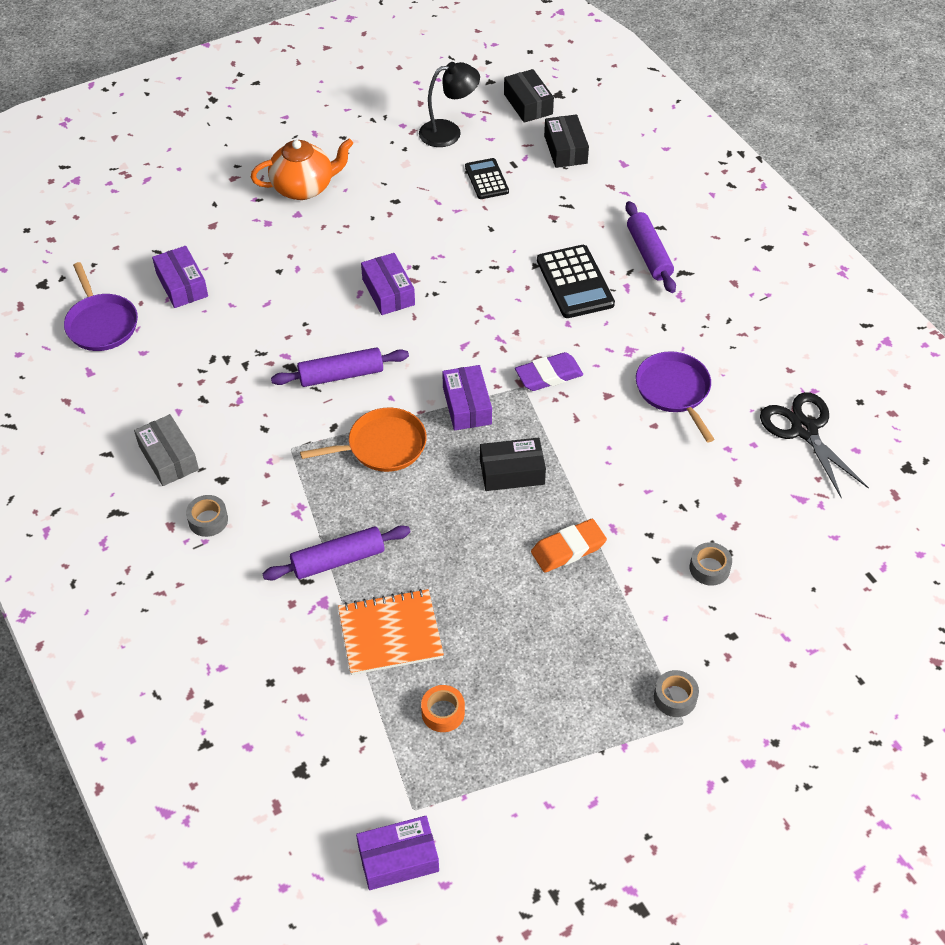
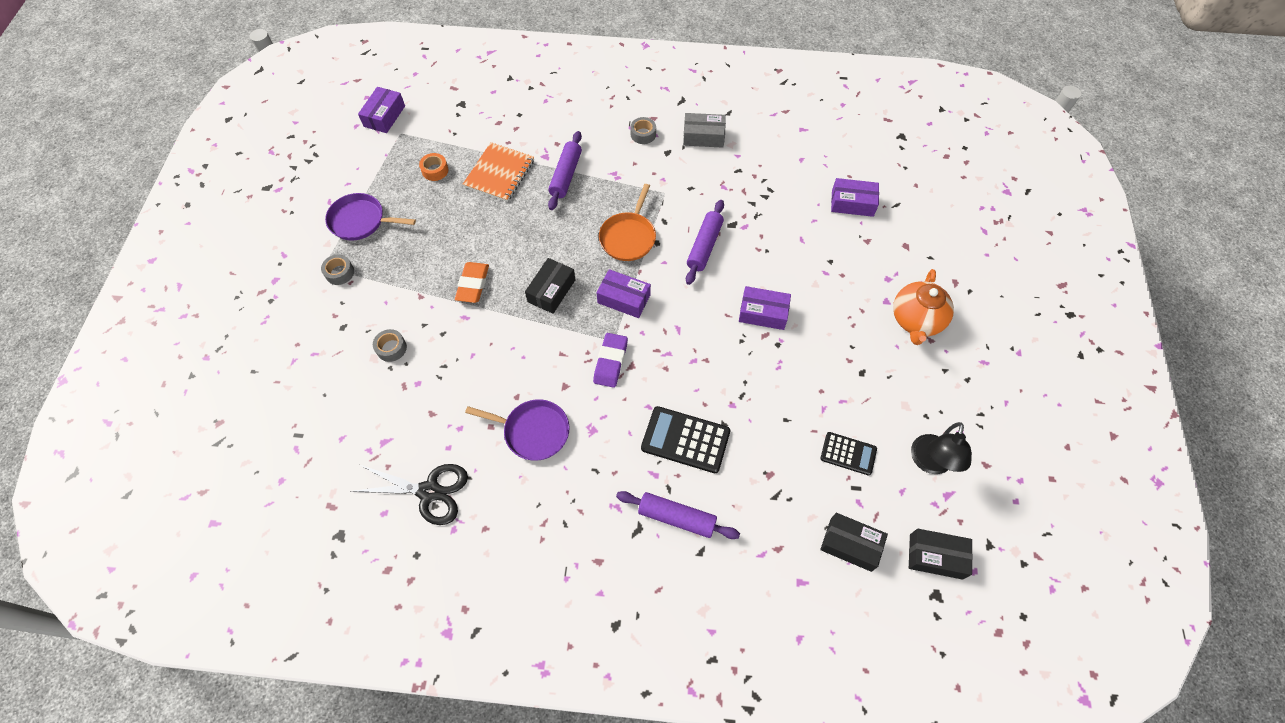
camera: 125 degrees right, 10 degrees up
purple pan [64,262,138,351] -> purple pan moved to [325,193,416,241]

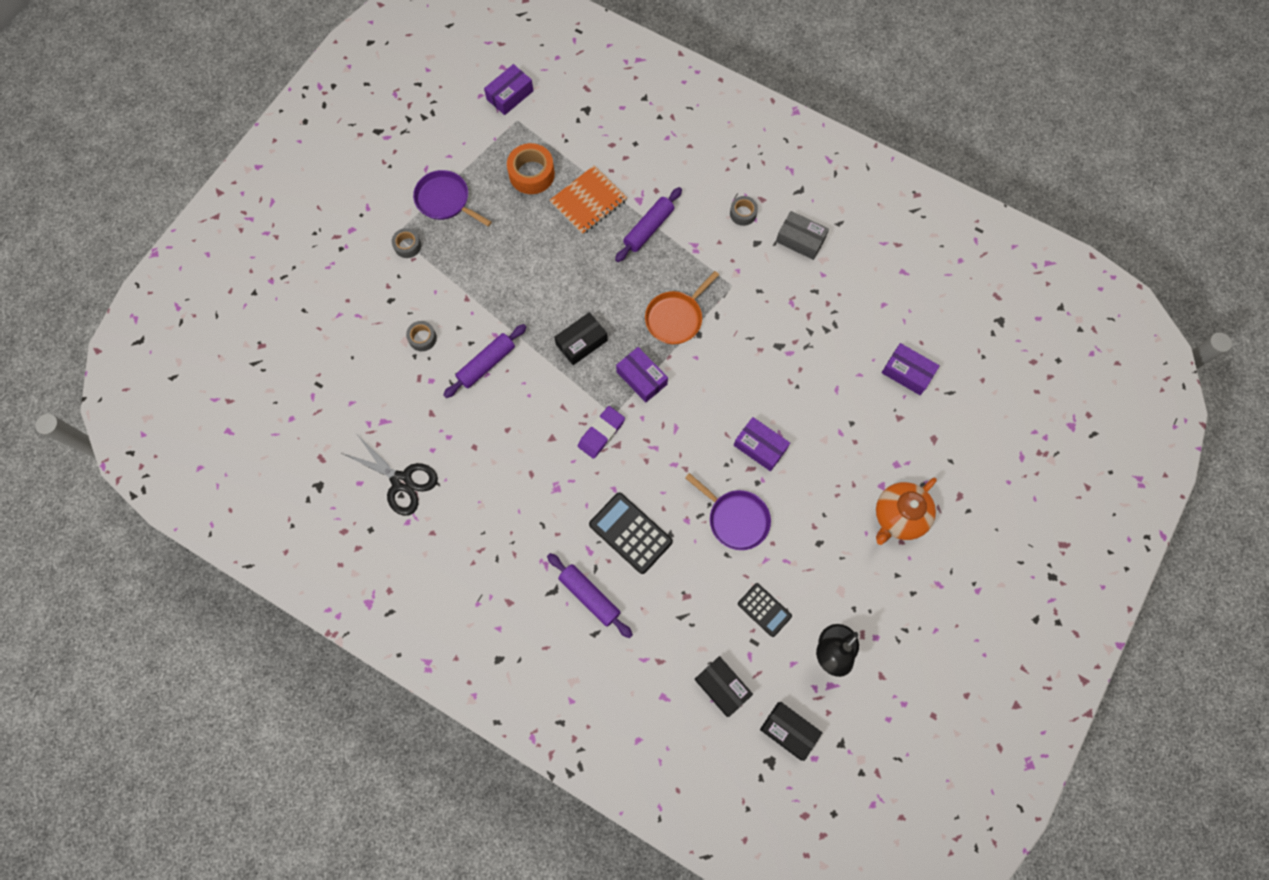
camera: 25 degrees right, 10 degrees up
orange tape [419,153,449,181] -> orange tape [507,143,555,194], size x1.73
orange eraser [455,262,489,303] -> none
purple pan [465,399,570,460] -> purple pan moved to [685,473,771,550]
purple rolling pin [686,200,724,285] -> purple rolling pin moved to [443,324,526,398]

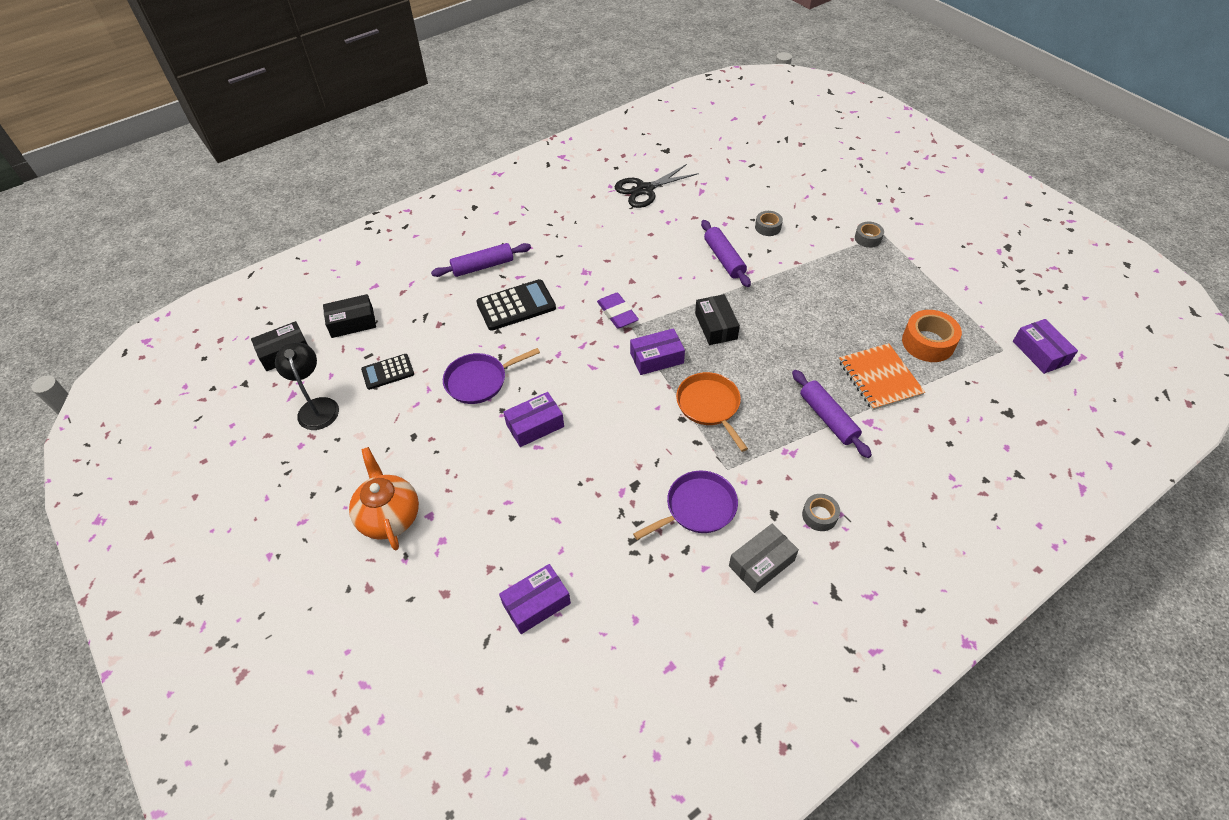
camera: 115 degrees right, 20 degrees down
purple pan [413,170,492,227] -> purple pan moved to [633,471,738,540]

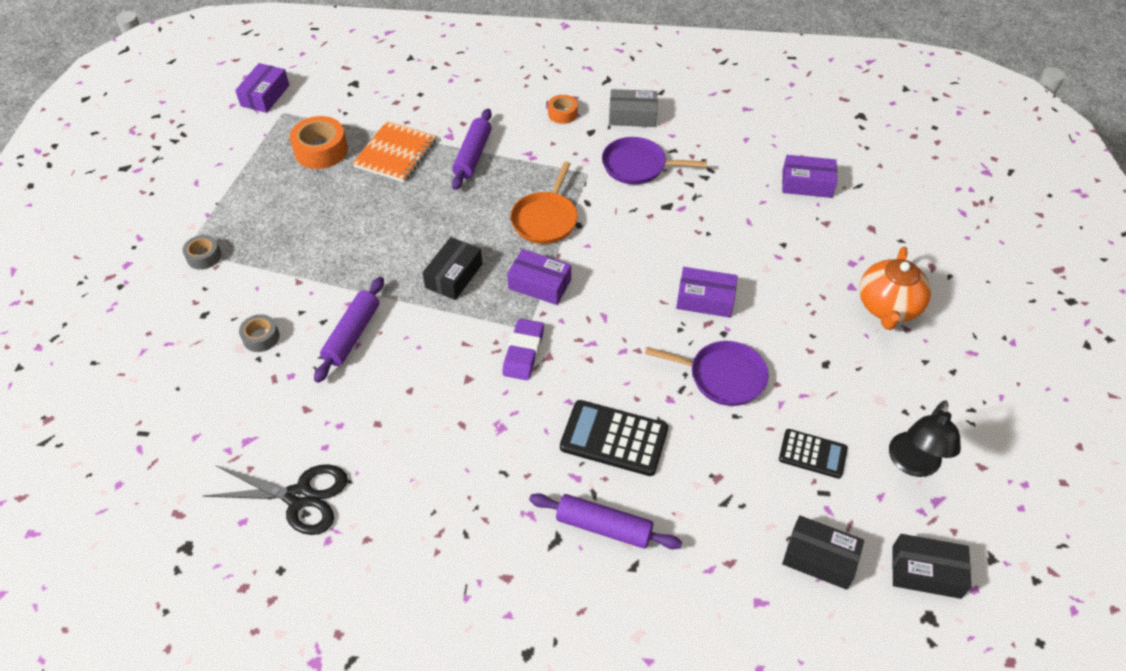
camera: 140 degrees left, 0 degrees up
grey tape [802,494,840,531] -> orange tape [548,95,578,124]

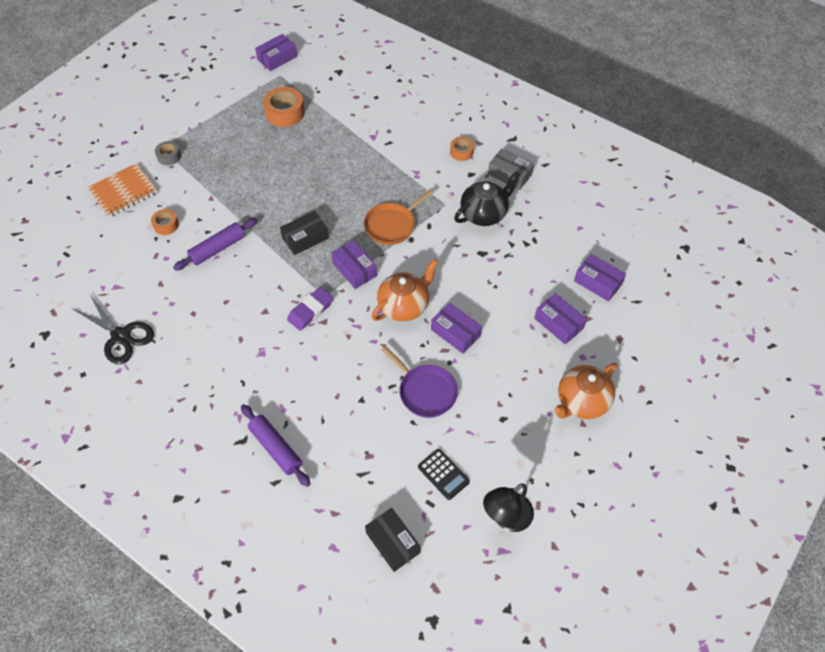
camera: 30 degrees right, 5 degrees up
grey tape [239,314,279,352] -> orange tape [151,209,179,235]
orange notebook [352,121,436,182] -> orange notebook moved to [87,163,158,217]
purple rolling pin [452,109,492,190] -> none
black calculator [560,400,668,476] -> none
purple pan [602,137,707,184] -> black teapot [454,171,520,226]
black box [892,534,971,599] -> none
none -> orange teapot [372,259,438,321]
none -> purple box [534,293,587,344]

